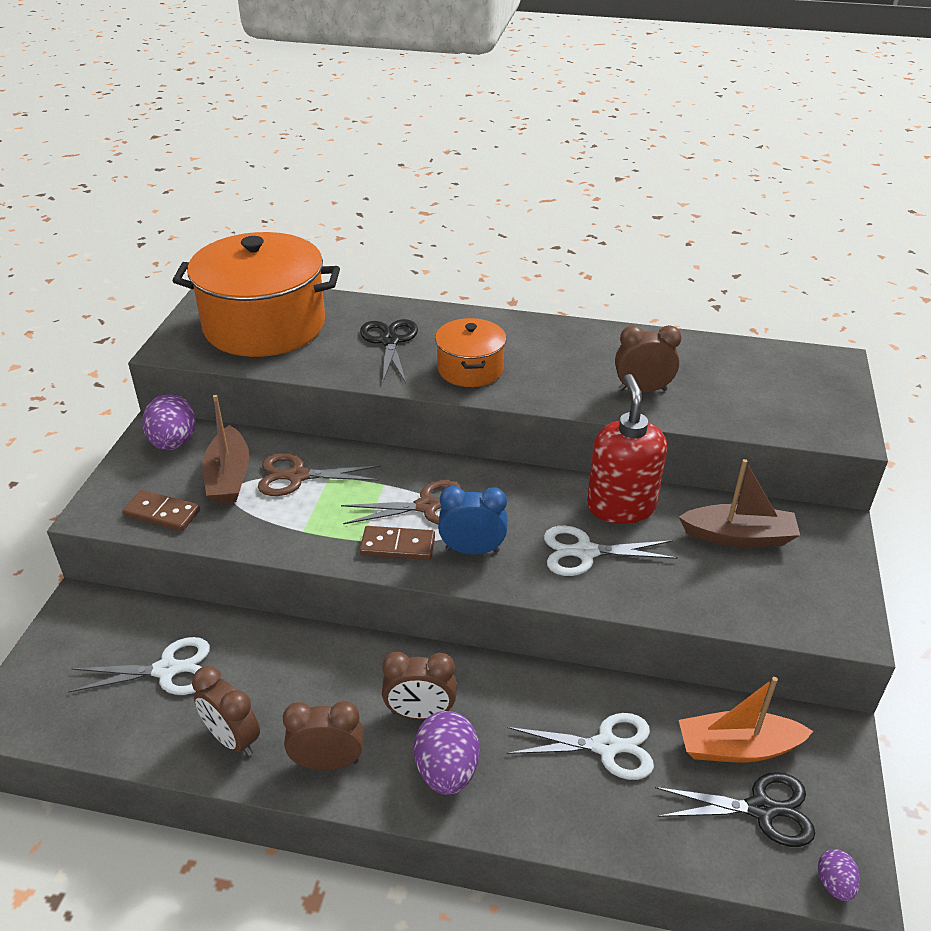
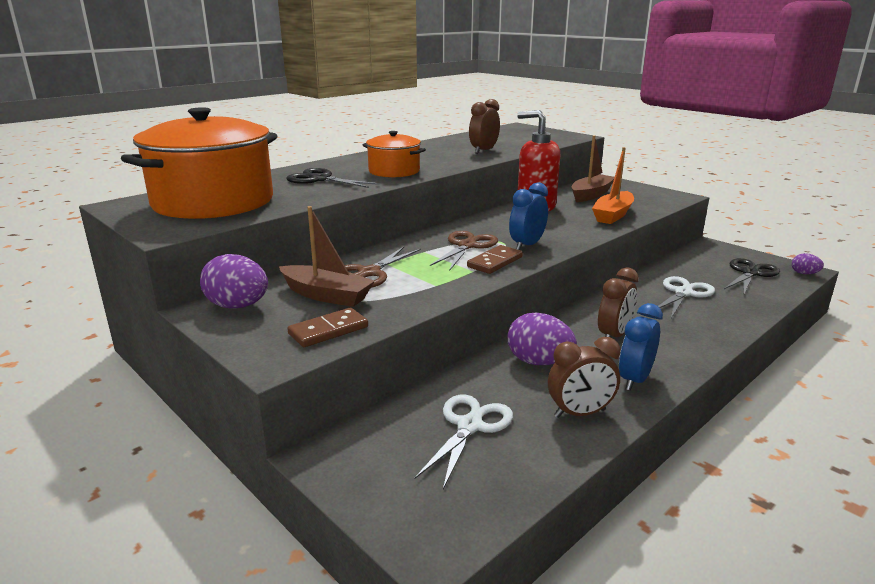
camera: 55 degrees left, 15 degrees down
brown clock [283,701,364,770] -> blue clock [619,303,663,391]
purple egg [414,711,480,795] -> purple egg moved to [508,313,577,365]
white scissors [544,526,678,576] -> none
orange boat [679,677,813,762] -> orange boat moved to [592,147,634,224]

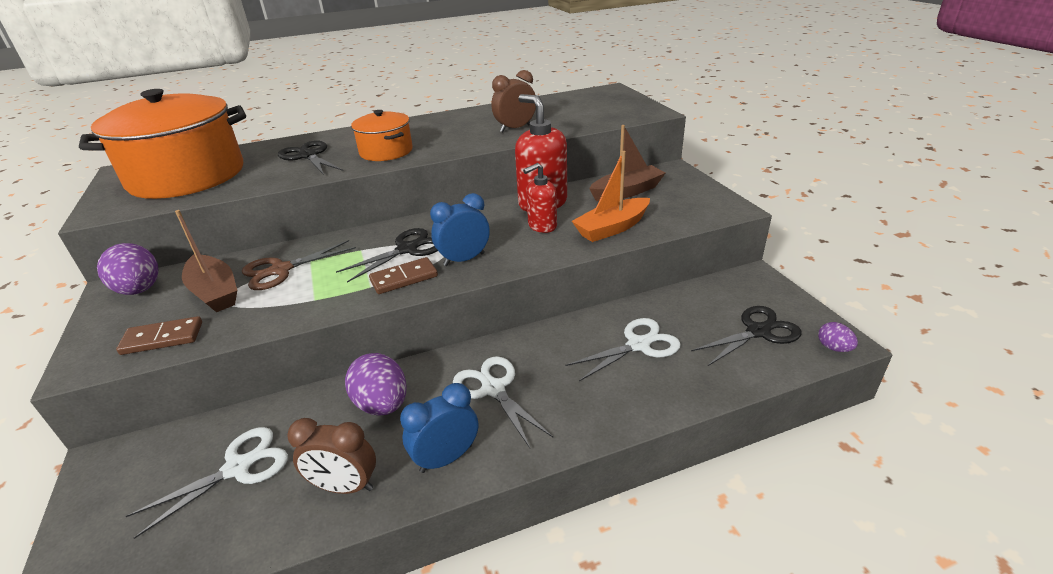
camera: 25 degrees right, 10 degrees up
brown scissors [430,231,498,270] -> black scissors [336,228,438,283]
brown clock [598,267,639,337] -> white scissors [453,356,553,448]
none -> red soap dispenser [523,163,557,233]

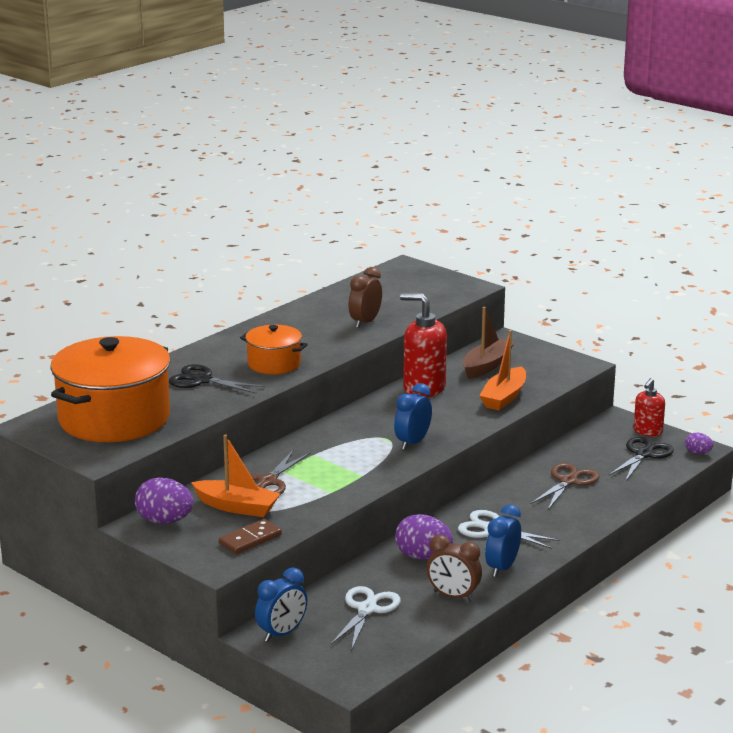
camera: 30 degrees left, 10 degrees down
brown boat [175,210,237,312] -> orange boat [191,435,280,517]
brown clock [287,418,376,494] -> brown clock turned 45 degrees clockwise [427,535,482,601]
black scissors [336,228,438,283] -> none
brown domino [369,257,438,294] -> none
red soap dispenser [523,163,557,233] -> red soap dispenser moved to [634,378,665,436]
white scissors [566,318,681,381] -> brown scissors [531,463,599,510]
none -> blue clock [255,567,307,642]

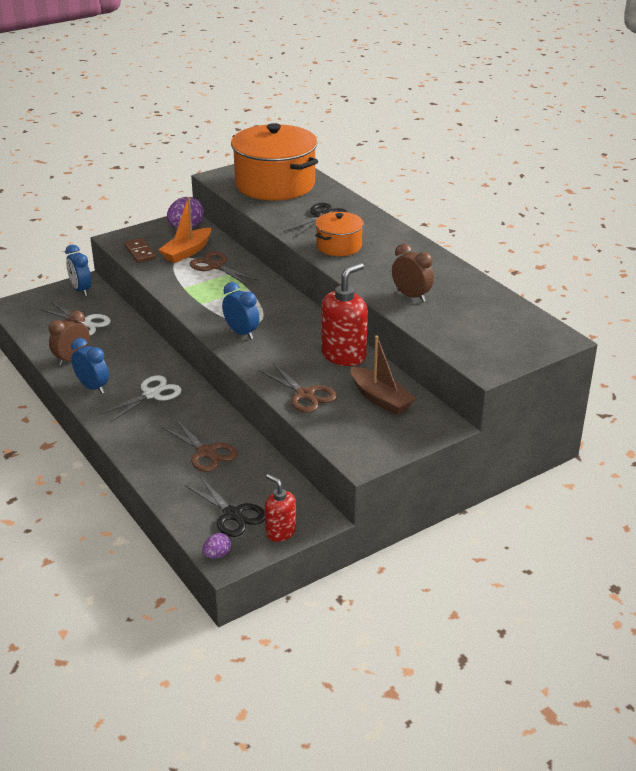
camera: 105 degrees right, 10 degrees up
purple egg [395,514,453,560] -> none
orange boat [479,330,526,410] -> brown scissors [259,363,337,413]

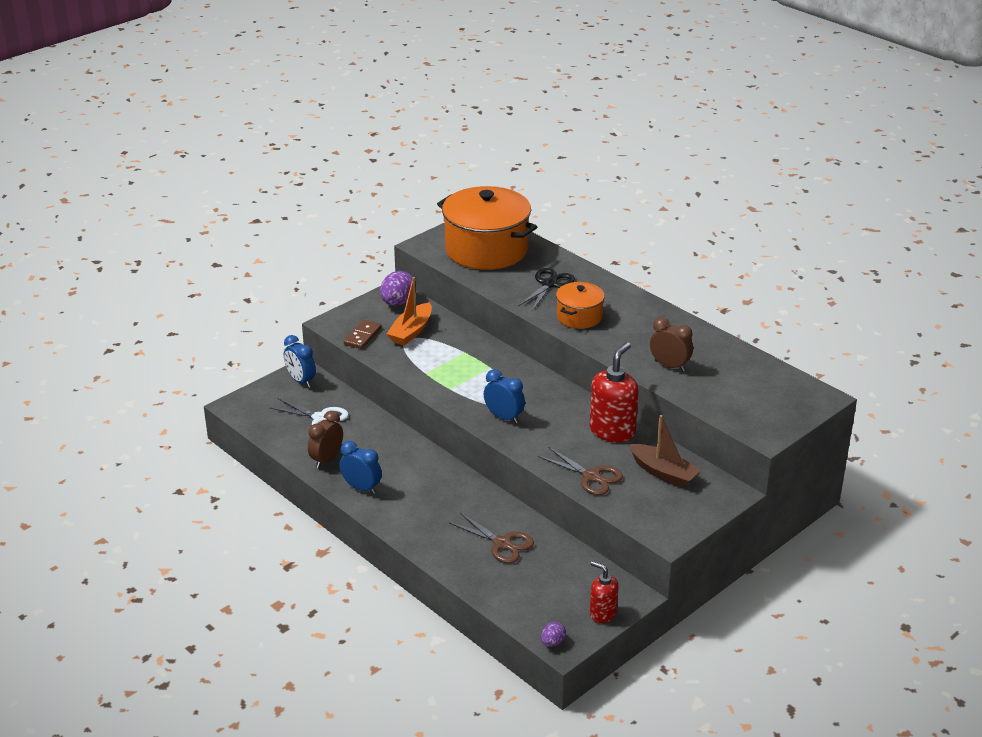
camera: 10 degrees left, 0 degrees up
white scissors [99,375,182,423] -> none
brown domino [124,238,156,263] -> brown domino turned 60 degrees clockwise [344,320,381,349]
black scissors [185,476,265,537] -> none
brown scissors [190,251,258,285] -> none

